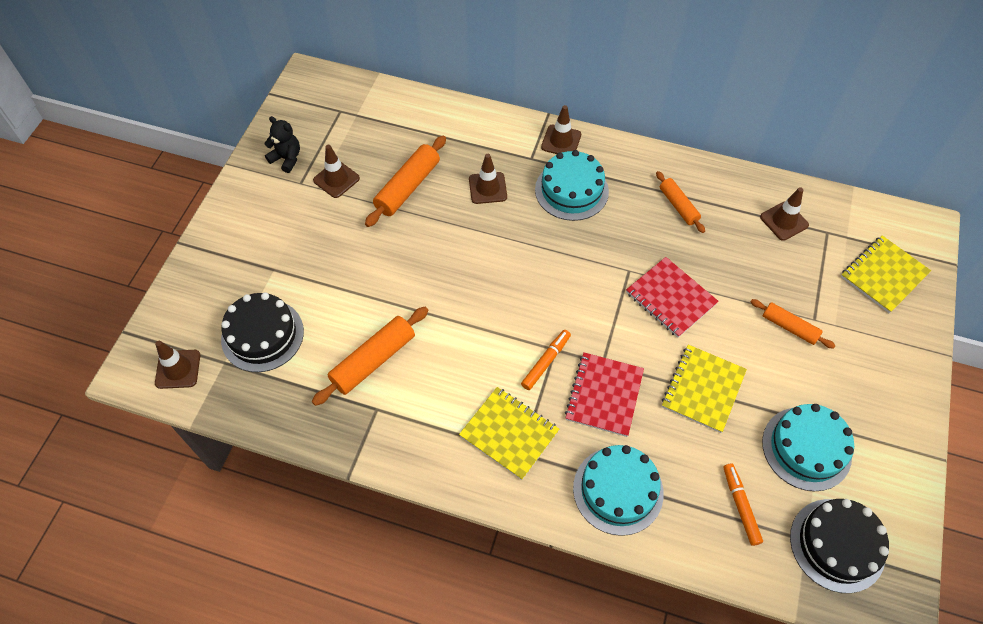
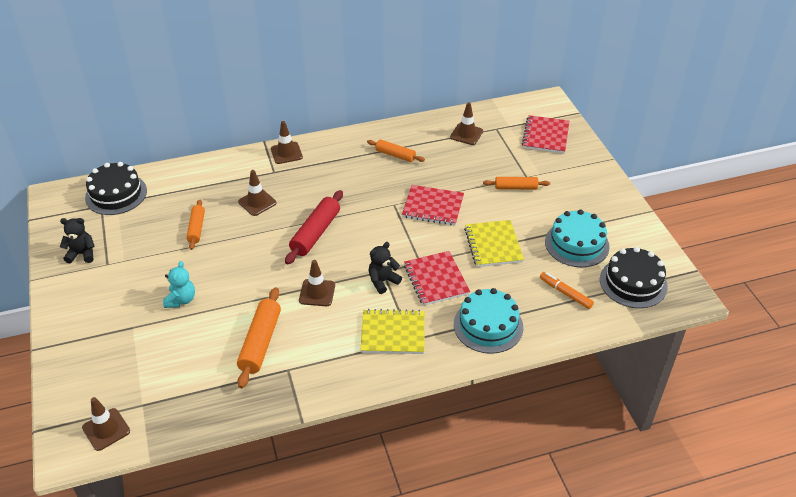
camera: 35 degrees left, 15 degrees down
black cake [221,292,304,372] -> black cake moved to [85,162,147,215]
brown traffic cone [313,145,360,198] -> brown traffic cone moved to [299,260,335,306]
orange rolling pin [365,135,446,227] -> orange rolling pin [186,200,205,250], size x0.63
orange marker [521,330,571,390] -> black teddy bear [368,242,402,294]
turquoise cake [535,150,609,221] -> none
yellow notebook [841,235,931,313] -> red notebook [522,115,569,154]
none -> turquoise teddy bear [163,261,195,308]
none -> red rolling pin [285,190,343,265]

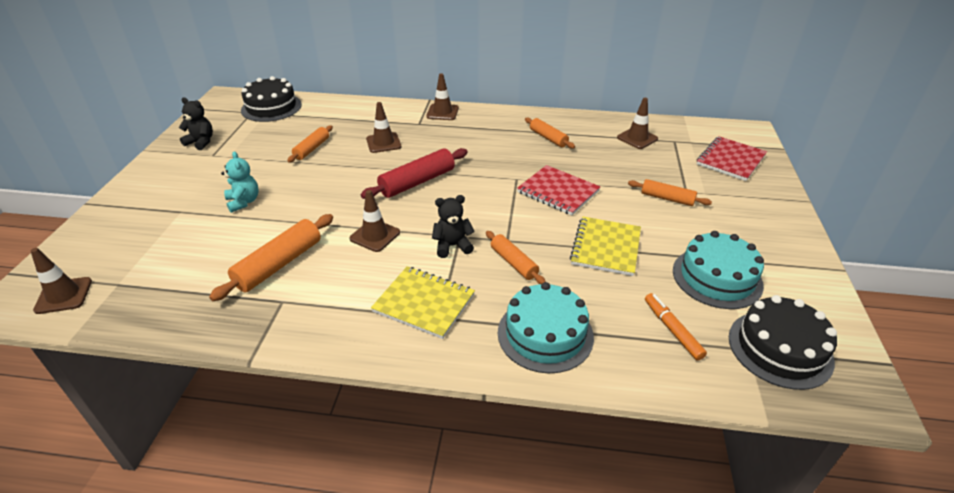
camera: 25 degrees right, 5 degrees down
turquoise teddy bear [163,261,195,308] -> turquoise teddy bear turned 60 degrees counterclockwise [221,151,258,213]
red notebook [404,251,470,306] -> orange rolling pin [486,231,546,284]

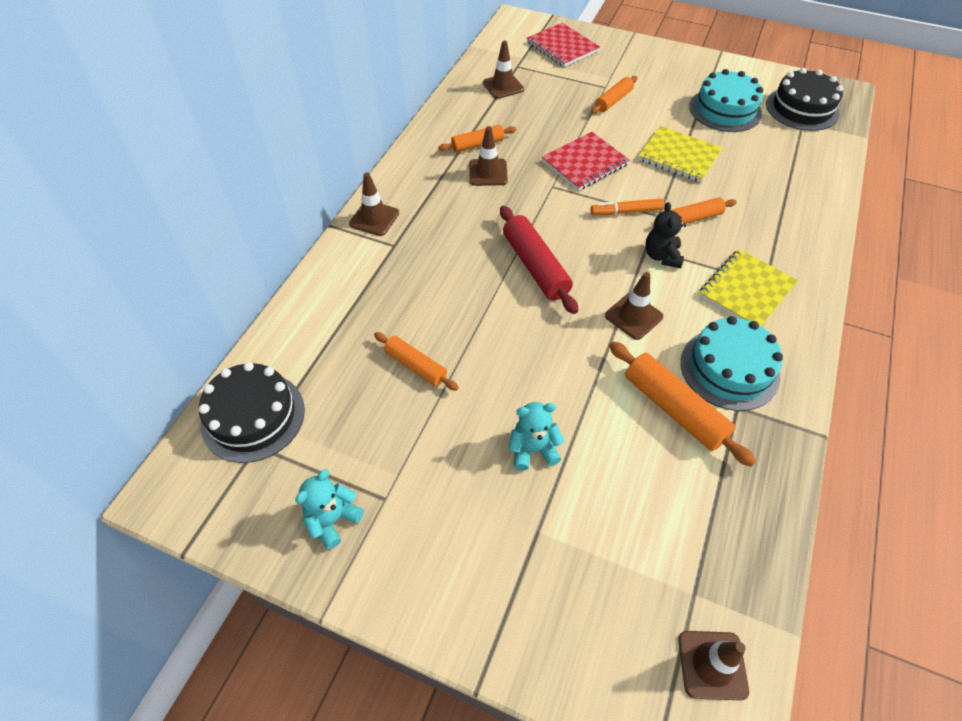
camera: 75 degrees left, 15 degrees up
black teddy bear [179,98,213,150] -> turquoise teddy bear [295,469,364,550]
brown traffic cone [366,102,401,153] -> brown traffic cone moved to [469,126,508,186]
turquoise cake [498,282,594,373] -> turquoise cake moved to [681,316,783,411]
orange marker [645,293,707,361] -> orange marker moved to [591,198,664,215]

